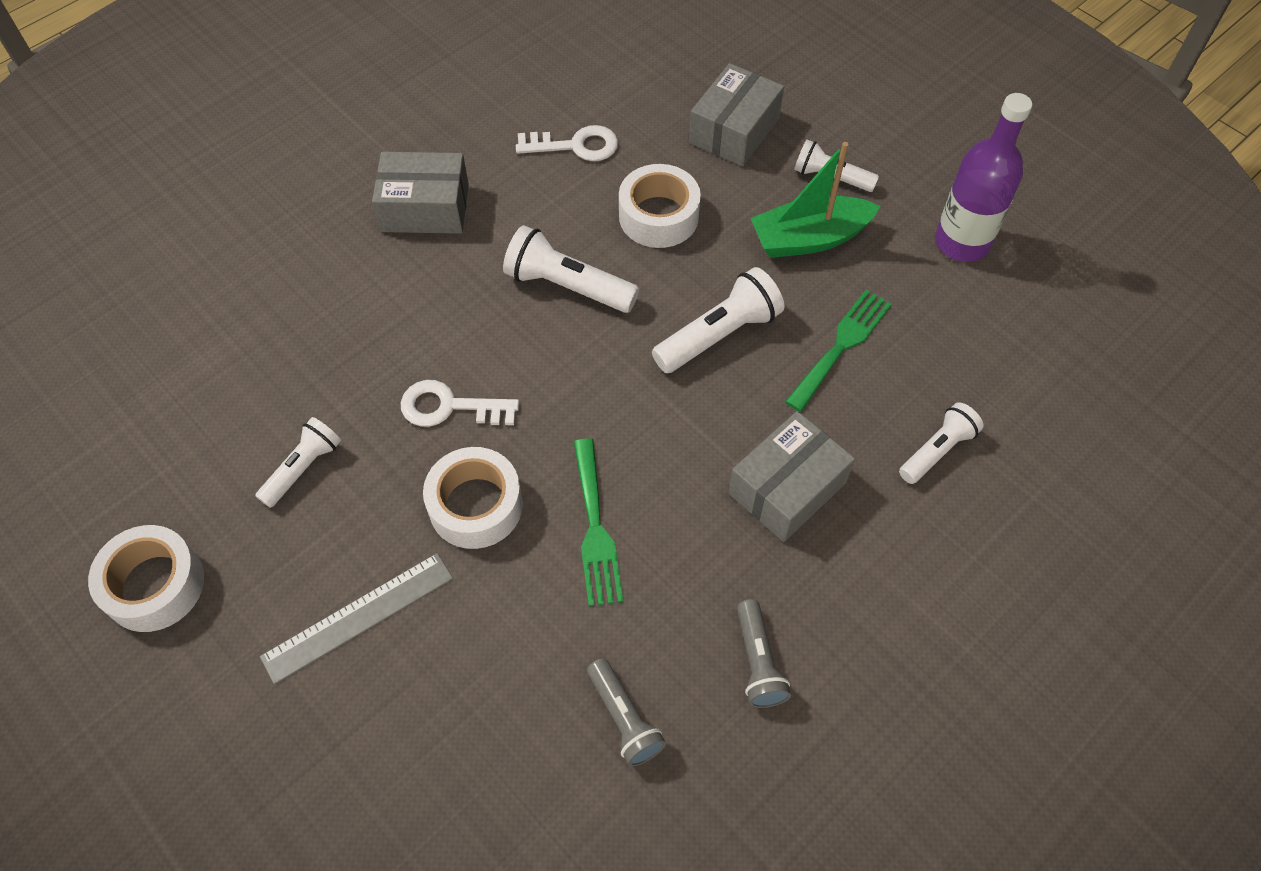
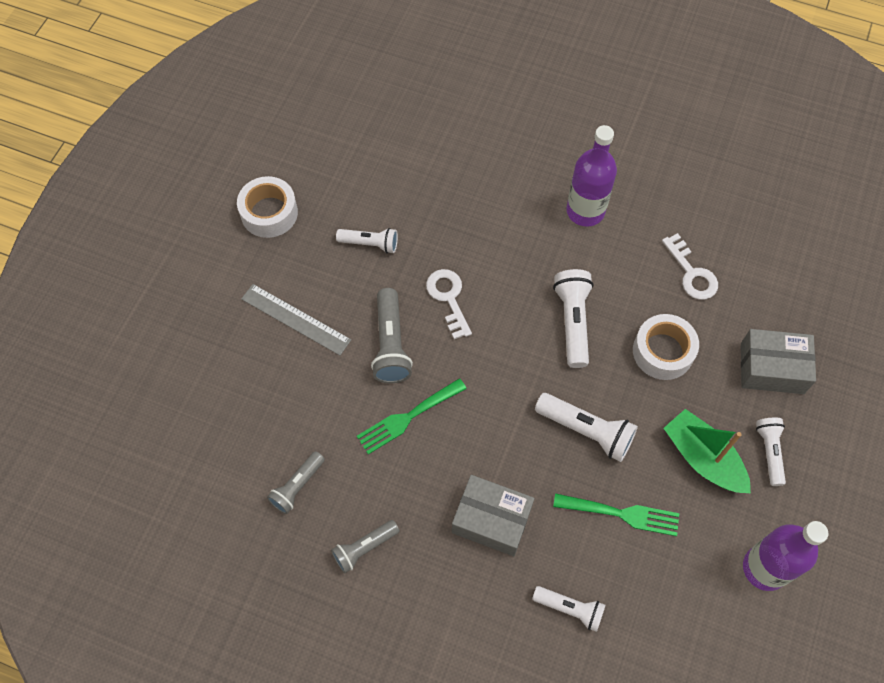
camera: 65 degrees right, 5 degrees up
grey box [372,152,469,234] -> purple bottle [566,125,617,227]
white tape [423,447,523,549] -> grey flashlight [371,288,413,383]

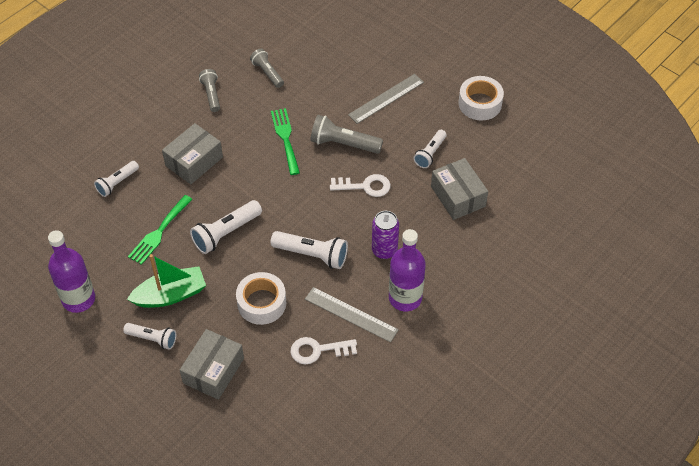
camera: 110 degrees right, 10 degrees down
none -> grey ruler [305,287,399,343]
none -> purple can [372,211,399,259]
none -> grey box [431,158,488,220]

